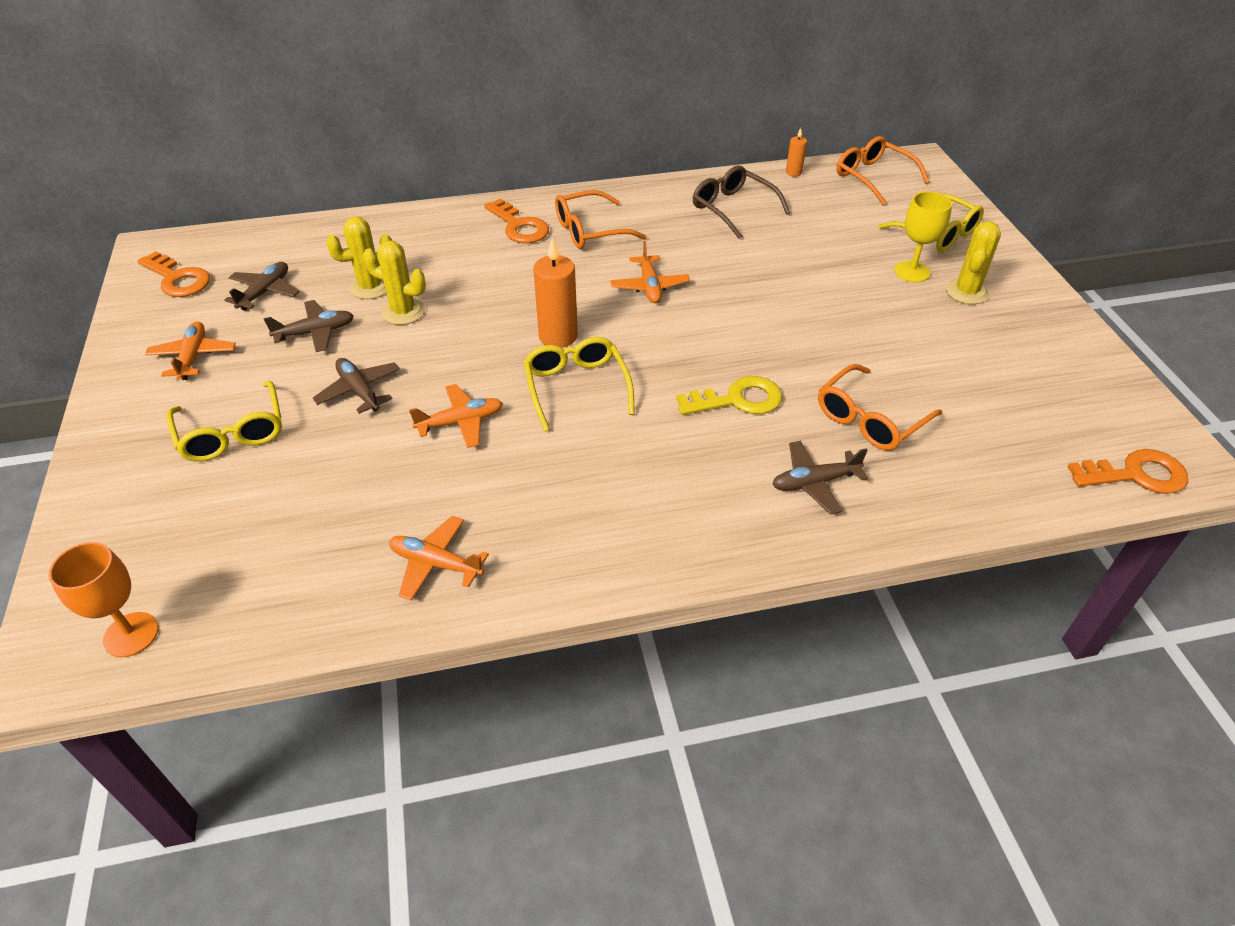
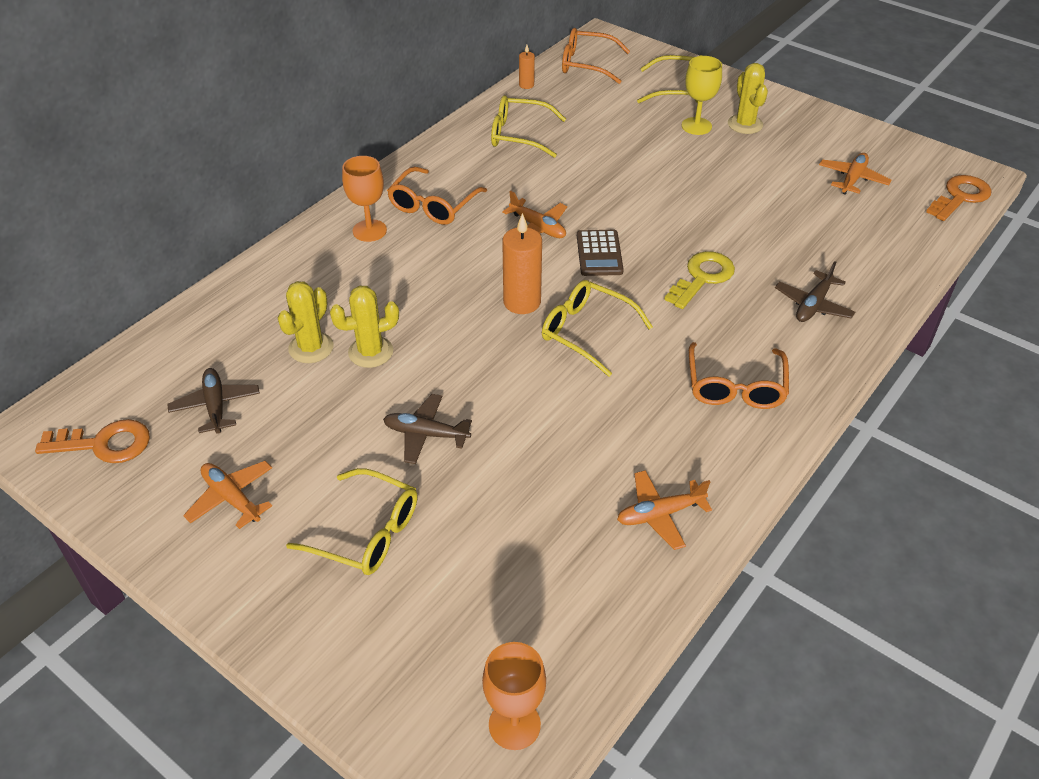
camera: 40 degrees left, 0 degrees up
brown plane [264,300,354,352] -> none
orange plane [409,384,503,448] -> orange plane moved to [819,153,892,195]
orange key [484,199,549,243] -> orange goblet [342,156,387,242]
brown glasses [693,166,790,239] -> yellow glasses [491,95,566,158]
orange glasses [818,364,942,450] -> orange glasses moved to [689,342,789,409]
none -> brown calculator [577,230,624,276]

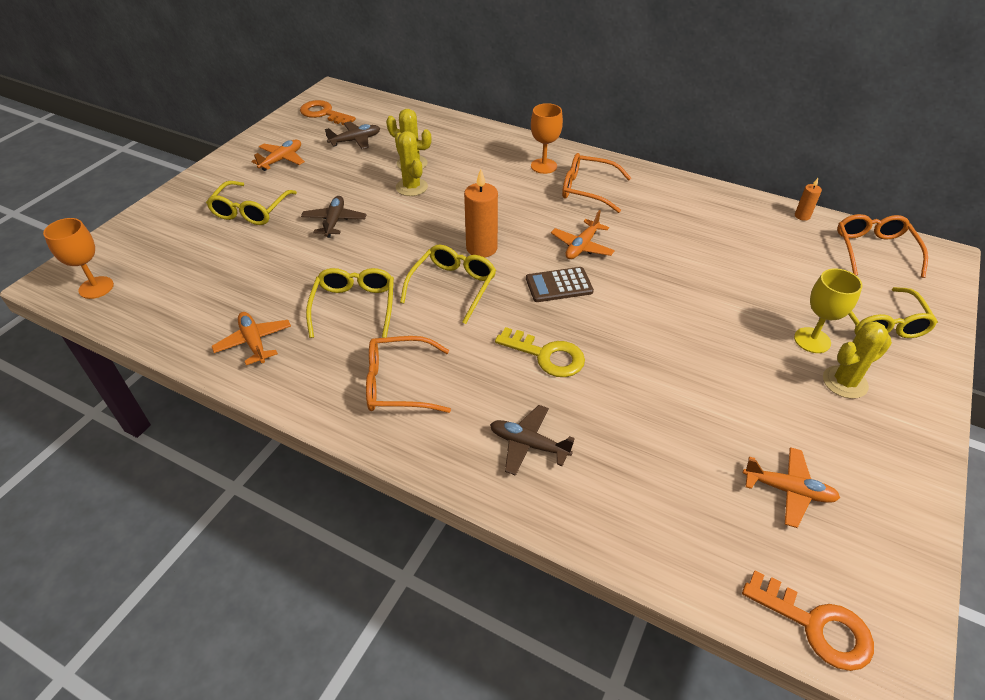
camera: 80 degrees right, 0 degrees up
orange key [35,419,150,463] -> orange key turned 135 degrees clockwise [300,100,356,125]
yellow glasses [491,95,566,158] -> yellow glasses moved to [306,268,394,338]

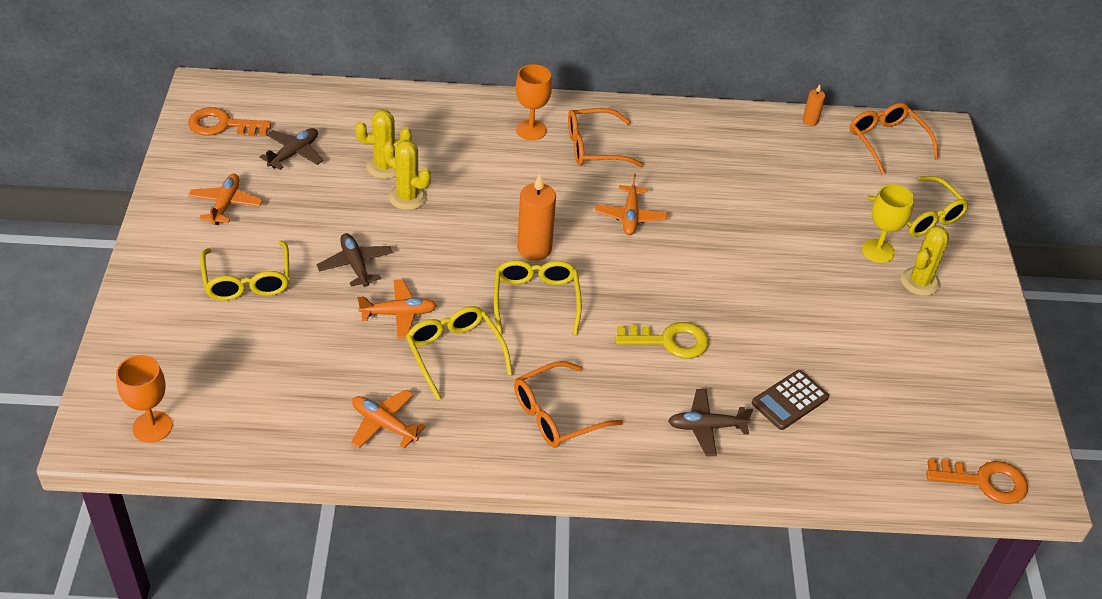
camera: 30 degrees left, 0 degrees up
brown calculator [526,267,594,302] -> brown calculator moved to [752,370,829,430]
orange plane [743,447,840,528] -> orange plane moved to [358,279,437,339]

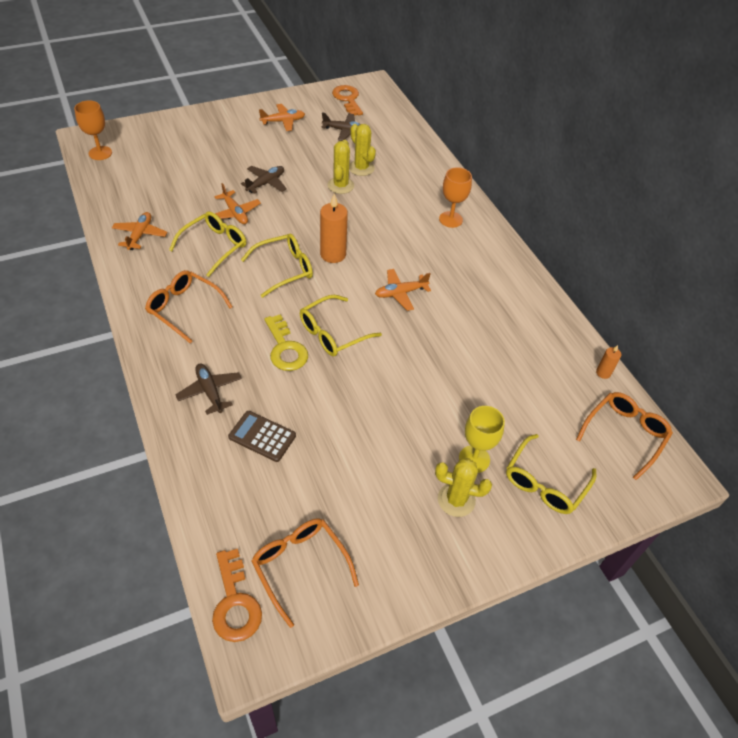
camera: 65 degrees right, 5 degrees up
yellow glasses [200,241,289,301] -> yellow glasses moved to [300,295,382,356]
orange glasses [568,108,644,167] -> orange glasses moved to [251,518,359,628]

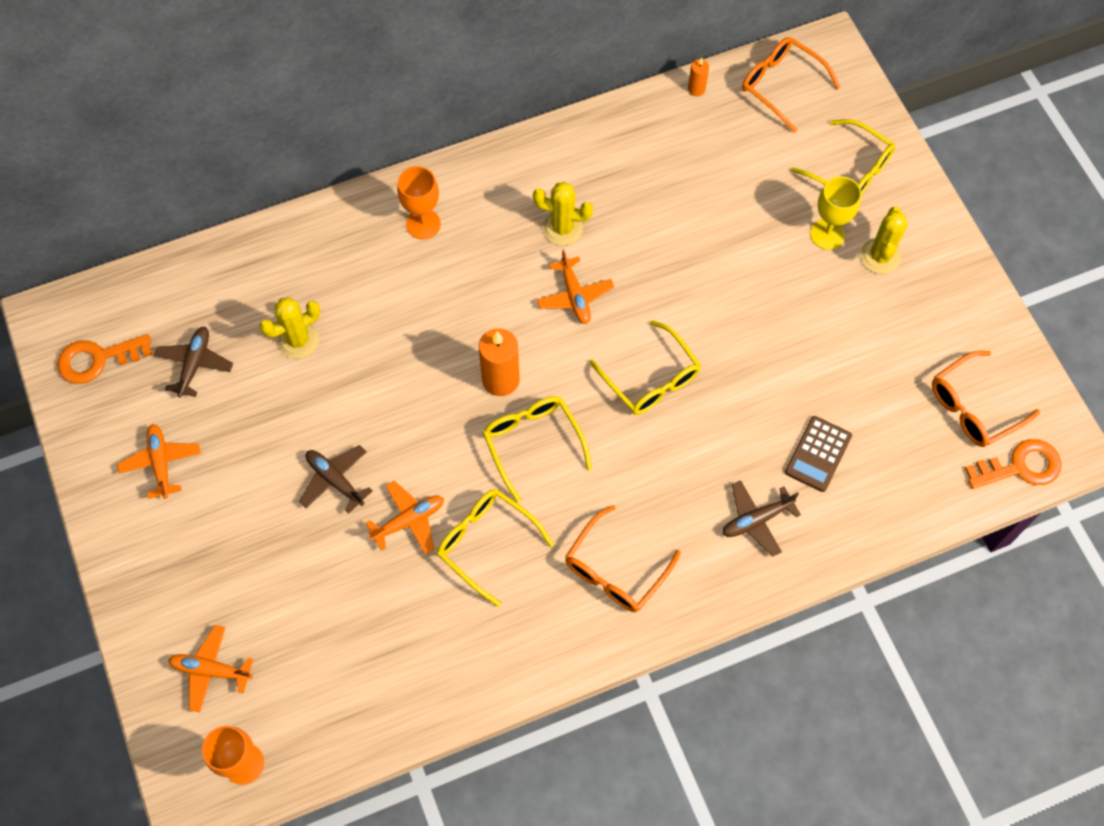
camera: 85 degrees left, 15 degrees up
orange plane [112,212,168,250] -> orange plane moved to [168,625,253,712]
yellow key [264,314,308,371] -> none
yellow cactus [328,140,354,194] -> yellow cactus moved to [533,182,593,245]

